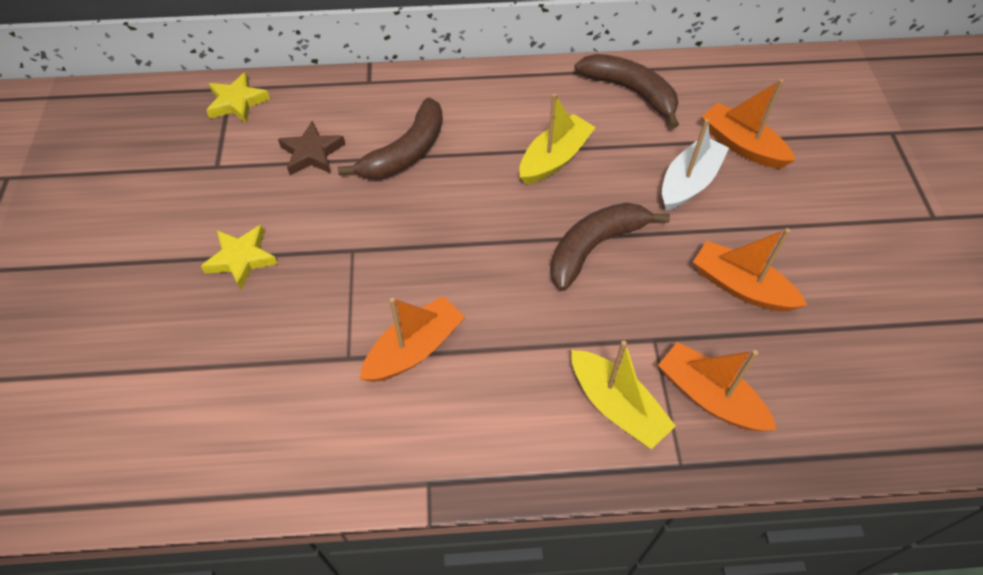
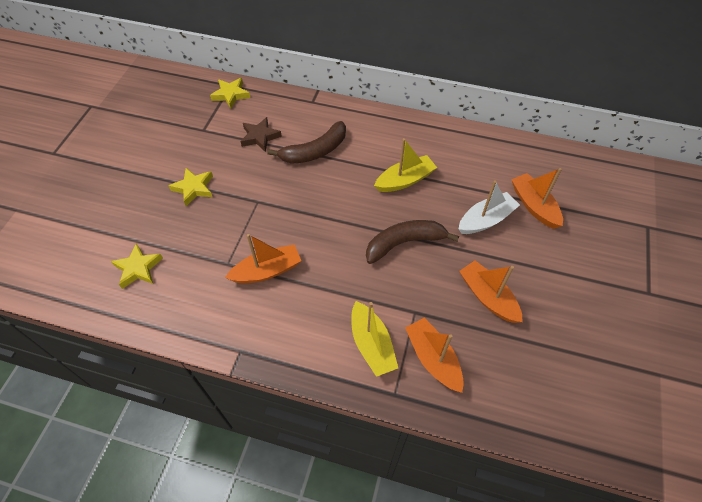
camera: 20 degrees right, 0 degrees up
brown banana [575,54,679,128] -> none
none -> yellow star [111,243,163,289]

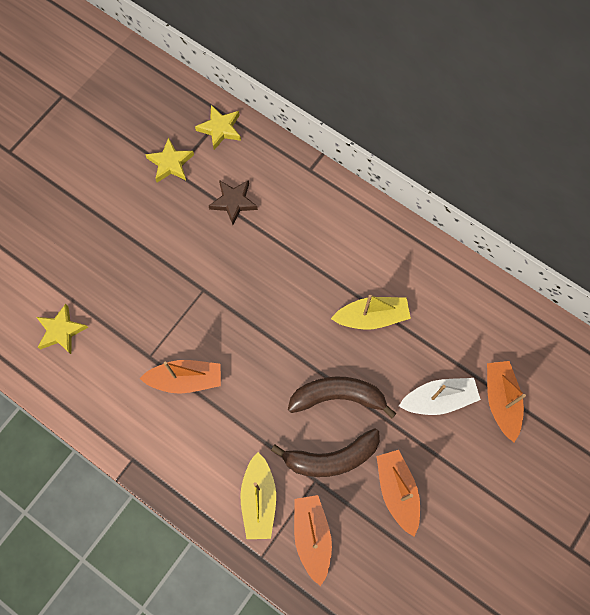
camera: 20 degrees right, 15 degrees up
yellow star [169,168,213,206] -> yellow star moved to [145,137,194,183]
brown banana [267,121,346,164] -> brown banana moved to [271,428,380,477]

